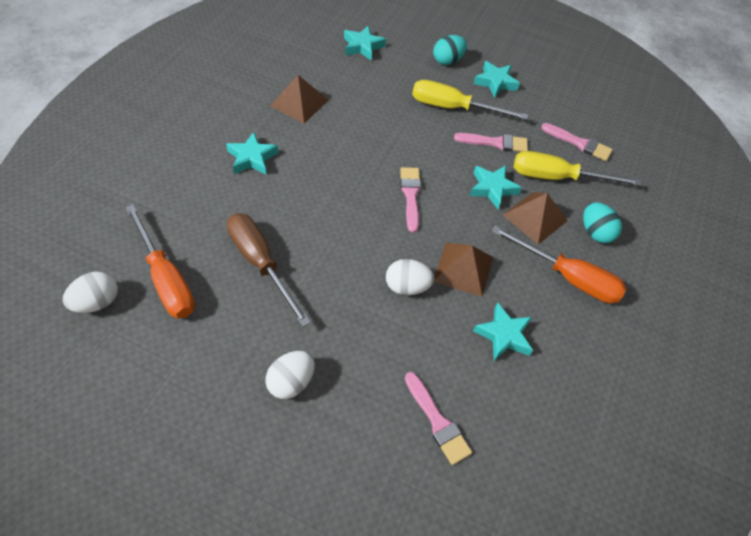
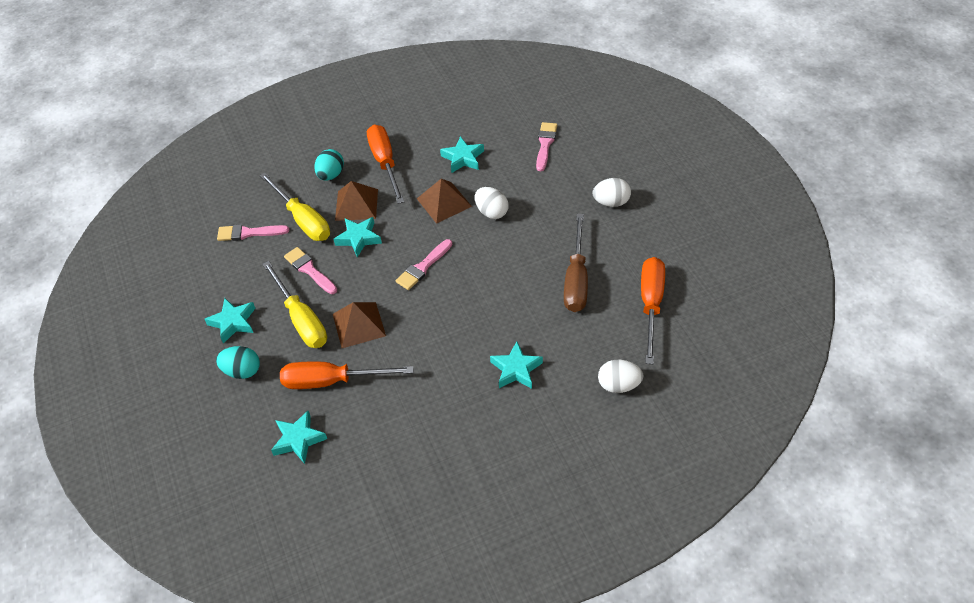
camera: 130 degrees left, 5 degrees down
white egg [62,272,118,313] -> white egg moved to [598,360,644,393]
brown pyramid [270,75,328,124] -> brown pyramid moved to [333,302,386,348]
pink brush [541,123,613,161] -> pink brush turned 75 degrees counterclockwise [217,224,289,241]
none -> orange screwdriver [280,361,414,389]

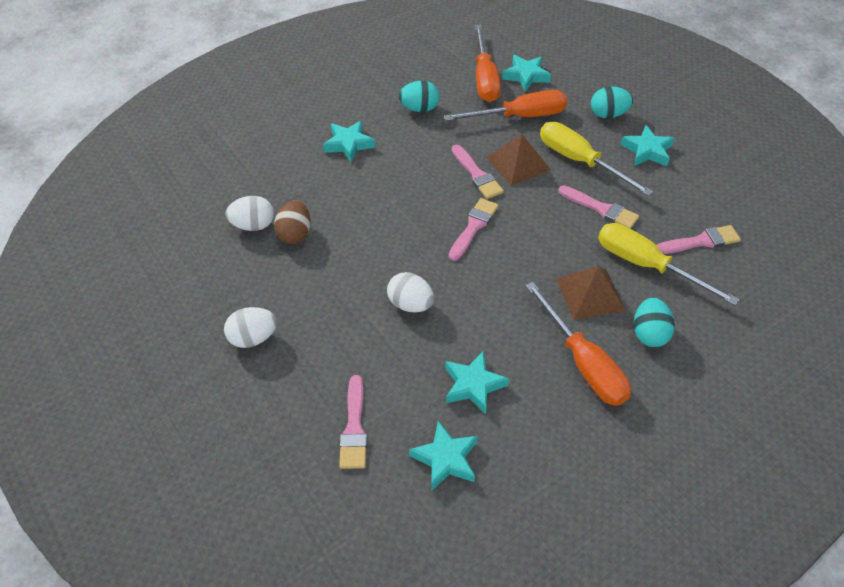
camera: 165 degrees right, 0 degrees up
turquoise star [333,217,382,257] -> turquoise star moved to [409,421,478,491]
brown pyramid [417,179,472,224] -> none
brown screwdriver [564,214,588,312] -> brown egg [274,200,311,244]
white egg [598,360,644,393] -> white egg moved to [226,196,274,231]
orange screwdriver [641,257,665,364] -> orange screwdriver moved to [475,25,501,102]
none -> turquoise egg [399,81,440,112]
none -> pink brush [452,145,504,199]

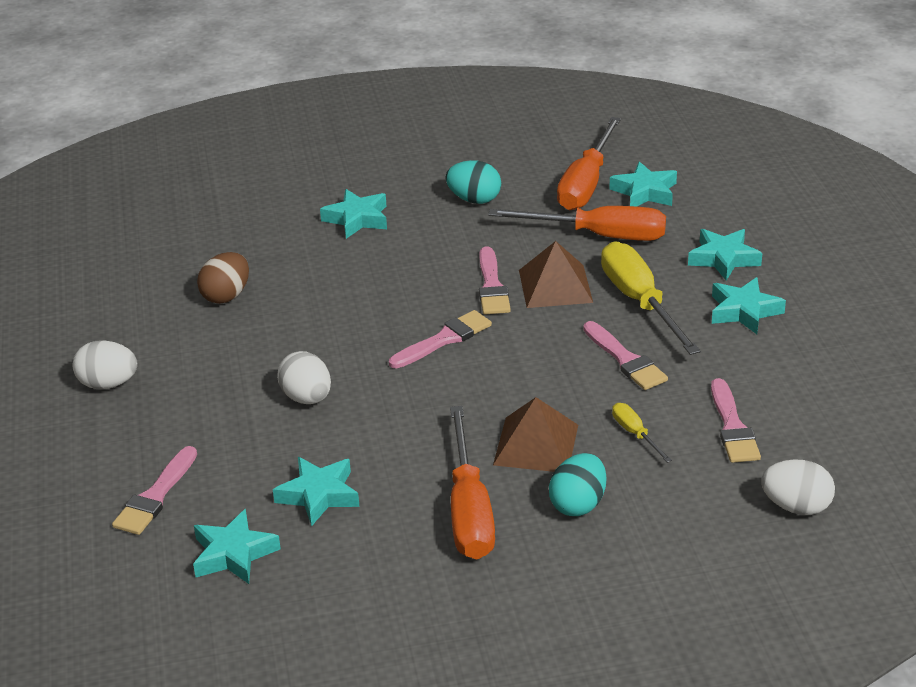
camera: 25 degrees right, 15 degrees down
white egg [226,196,274,231] -> white egg moved to [761,459,835,515]
turquoise egg [591,86,633,118] -> turquoise star [688,229,762,281]
yellow screwdriver [598,223,739,305] -> yellow screwdriver [612,403,672,463], size x0.47
pink brush [657,225,741,254] -> pink brush turned 75 degrees clockwise [711,378,761,463]

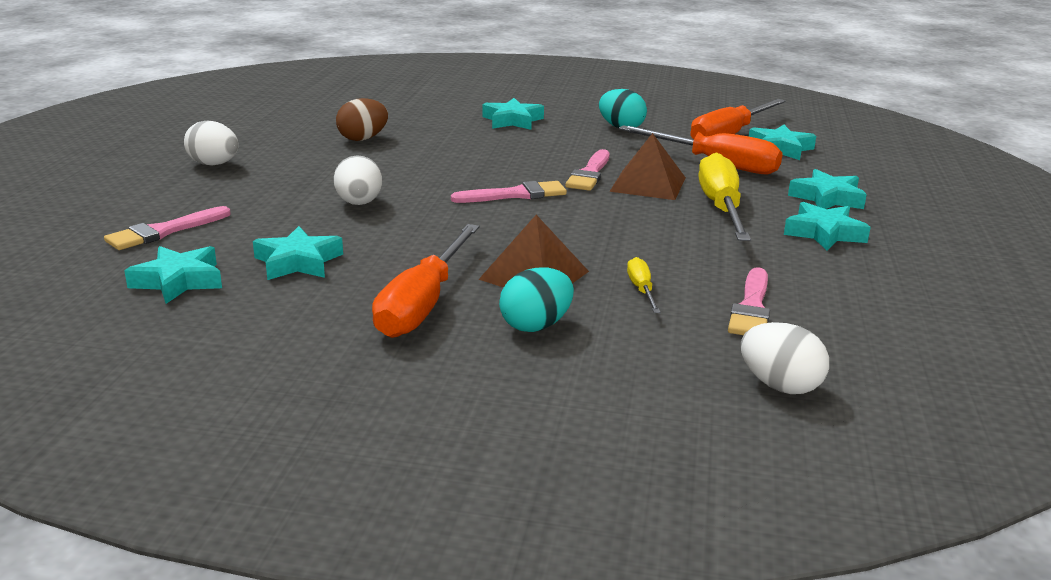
camera: 20 degrees right, 10 degrees down
pink brush [583,321,668,390] -> none

